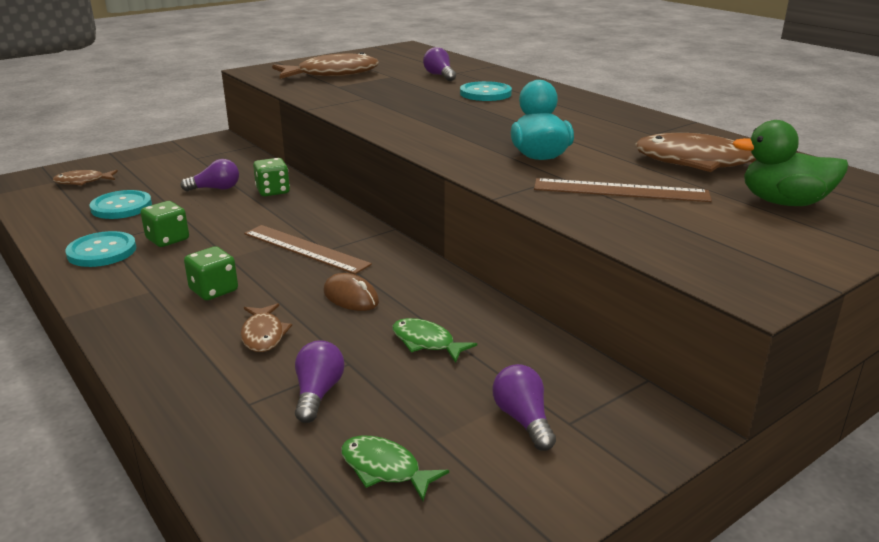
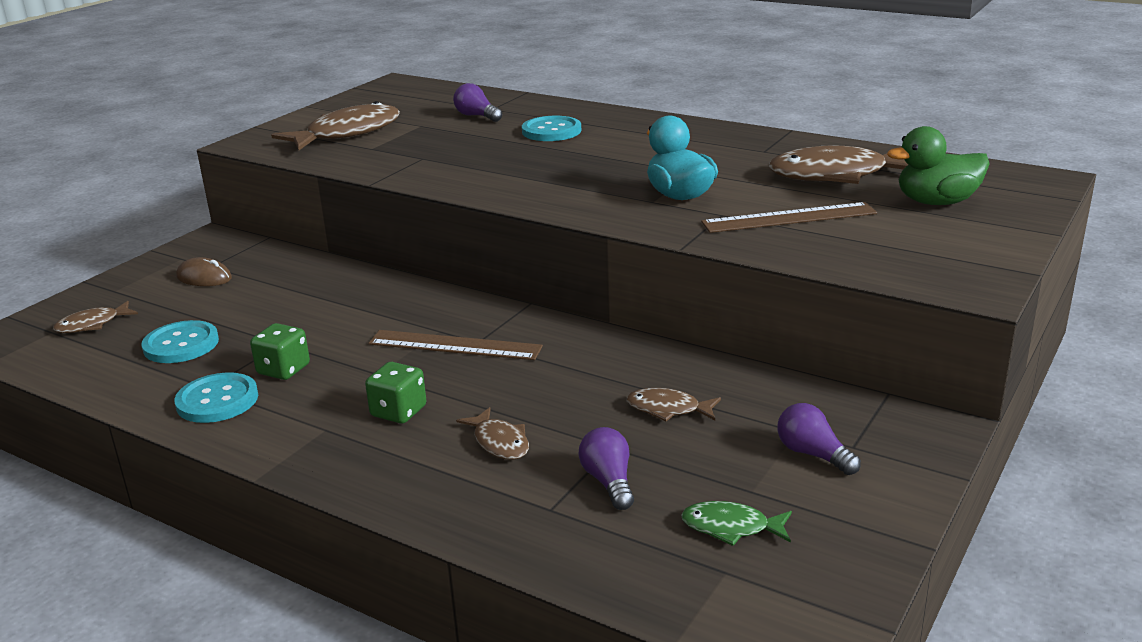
camera: 20 degrees left, 0 degrees up
purple light bulb [180,159,239,191] -> none
green dice [253,158,290,196] -> none
brown mouse [323,273,379,311] -> brown mouse moved to [176,257,232,286]
green fish [392,318,477,363] -> brown fish [627,388,721,421]

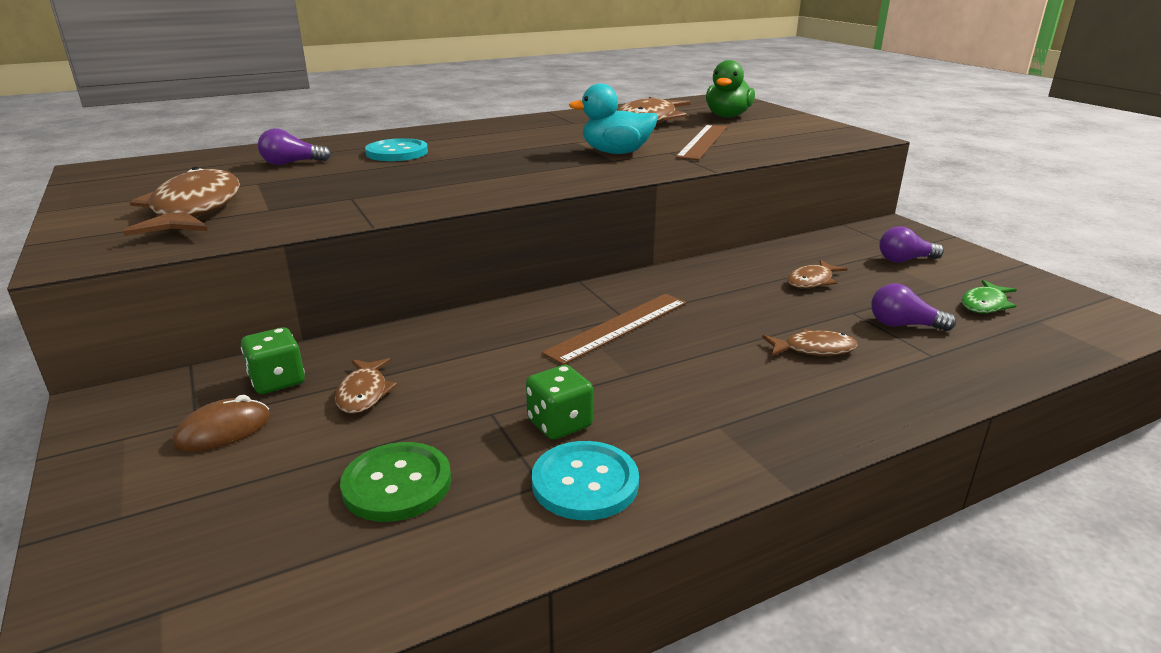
camera: 60 degrees left, 0 degrees up
brown fish [53,301,138,333] -> brown fish moved to [335,358,397,414]
turquoise button [142,320,219,363] -> green button [340,442,451,522]
green dice [365,362,427,424] -> green dice moved to [241,327,305,394]

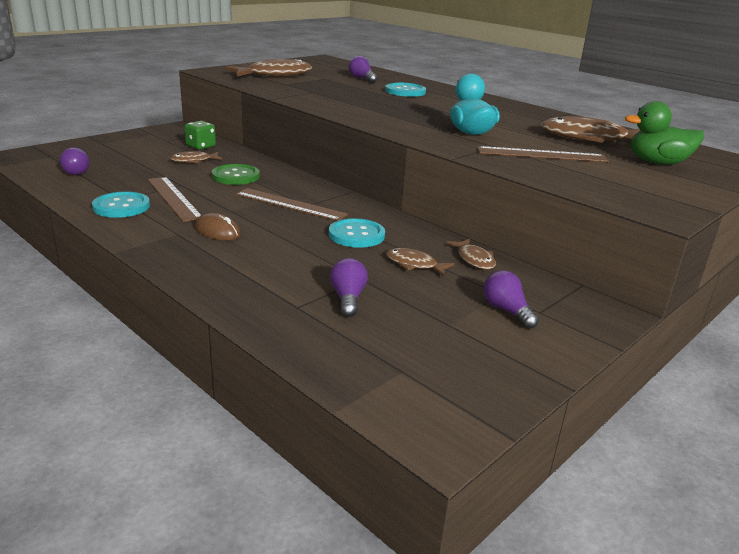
camera: 70 degrees right, 0 degrees up
brown mouse [173,395,270,452] -> brown mouse moved to [195,212,241,240]
green button [340,442,451,522] -> green button moved to [212,164,260,185]
green dice [526,365,593,440] -> brown ruler [148,177,201,222]
brown fish [762,329,858,356] -> brown fish moved to [446,239,496,270]
green fish [962,280,1017,313] -> none
none -> purple light bulb [60,147,89,175]
none -> turquoise button [329,218,385,248]

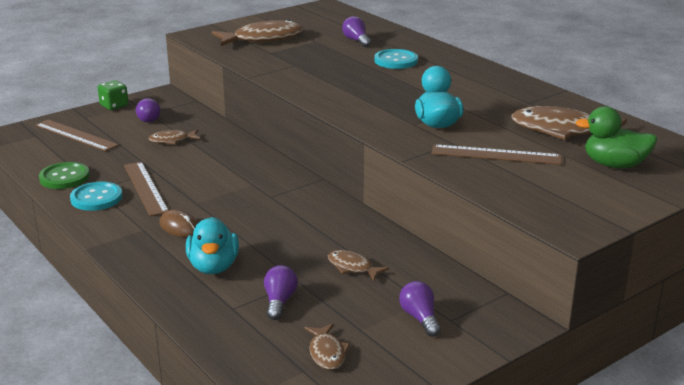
camera: 10 degrees right, 0 degrees up
purple light bulb [60,147,89,175] -> purple light bulb moved to [136,98,160,123]
green dice [185,121,216,150] -> green dice moved to [98,80,128,110]
green button [212,164,260,185] -> green button moved to [39,162,90,189]
brown ruler [236,188,348,221] -> brown ruler moved to [35,119,119,151]
turquoise button [329,218,385,248] -> none
brown fish [446,239,496,270] -> brown fish moved to [304,323,350,370]
none -> turquoise duck [186,217,239,274]

